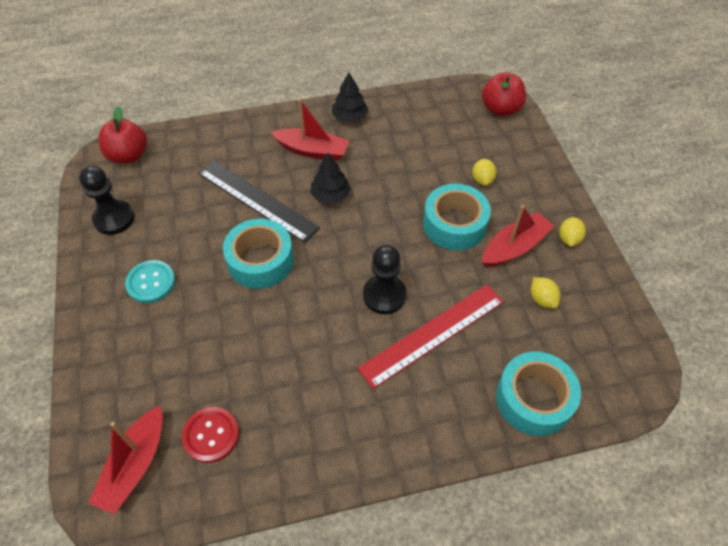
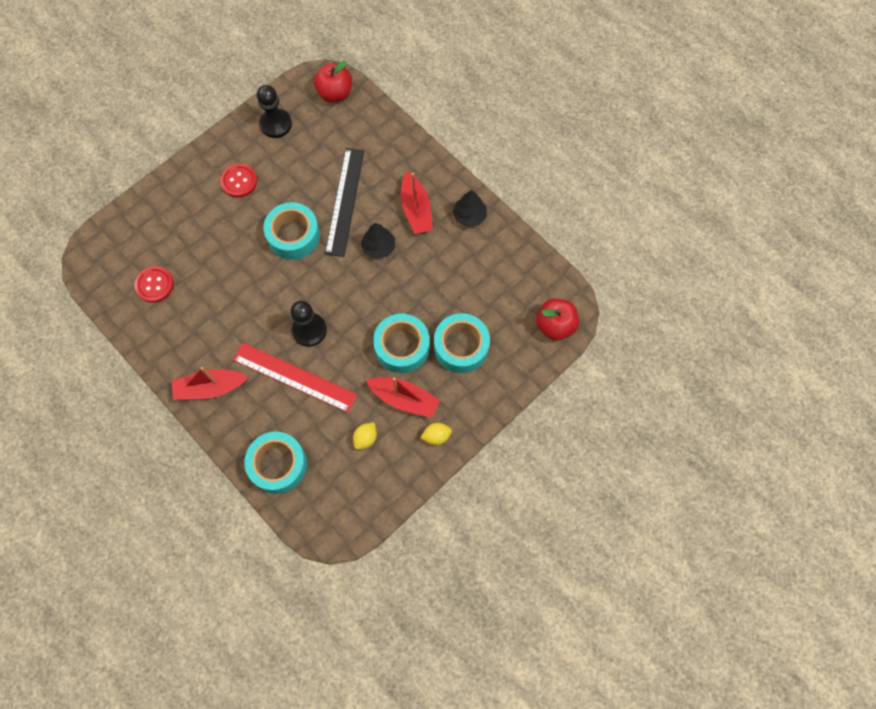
camera: 60 degrees right, 15 degrees up
red boat [88,406,163,514] -> red boat moved to [172,367,249,400]
turquoise button [125,260,175,303] -> red button [220,164,257,198]
yellow lemon [472,159,497,186] -> turquoise tape [434,313,490,373]

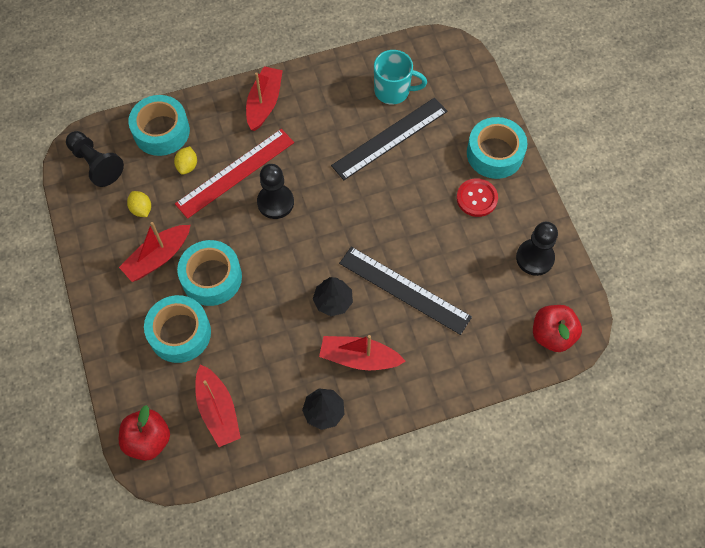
camera: 115 degrees right, 5 degrees down
red button [134,266,174,303] -> turquoise mug [374,50,427,105]
turquoise tape [263,202,320,260] -> turquoise tape moved to [467,117,528,179]
yellow lemon [421,423,452,445] -> yellow lemon moved to [174,146,197,175]
none -> black pawn [66,131,124,187]
none -> red boat [195,364,241,447]
none -> black ruler [331,97,447,180]

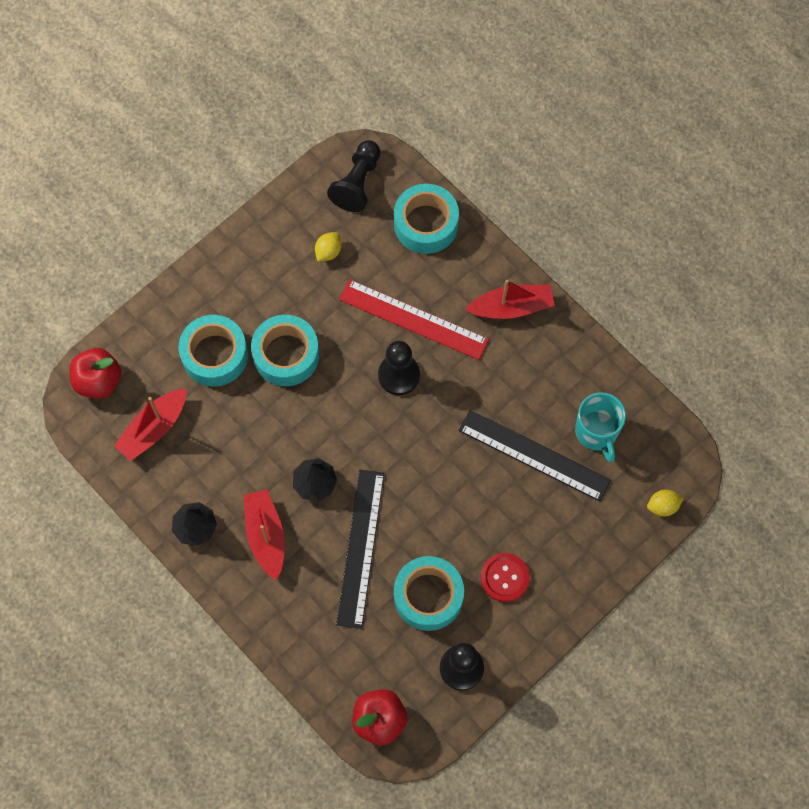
camera: 65 degrees right, 5 degrees up
red boat [119,222,190,282] -> none
yellow lemon [174,146,197,175] -> yellow lemon moved to [647,490,684,516]
turquoise tape [467,117,528,179] -> turquoise tape moved to [394,556,464,631]

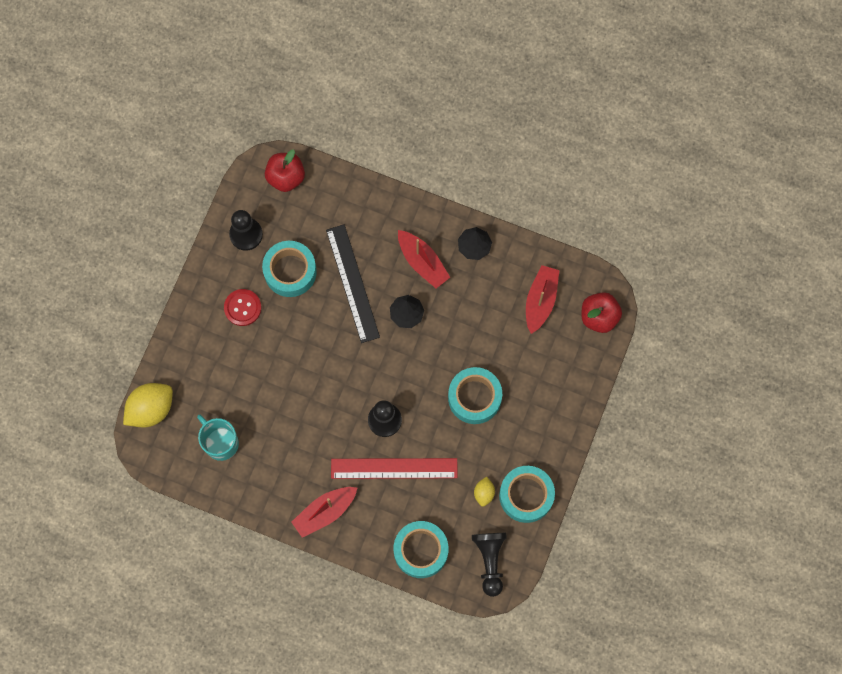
camera: 155 degrees right, 5 degrees up
turquoise tape [179,315,248,387] -> turquoise tape moved to [499,466,555,523]
black ruler [458,410,611,501] -> none
yellow lemon [647,490,684,516] -> yellow lemon [123,383,173,428], size x1.97

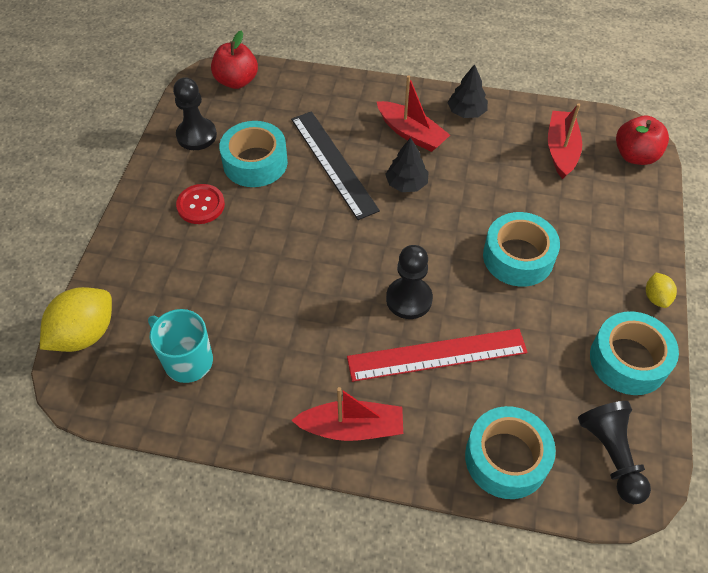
camera: 10 degrees left, 20 degrees down
red boat [292,487,358,538] -> red boat turned 135 degrees counterclockwise [291,387,403,441]
yellow lemon [474,476,495,507] -> yellow lemon moved to [646,273,677,308]

